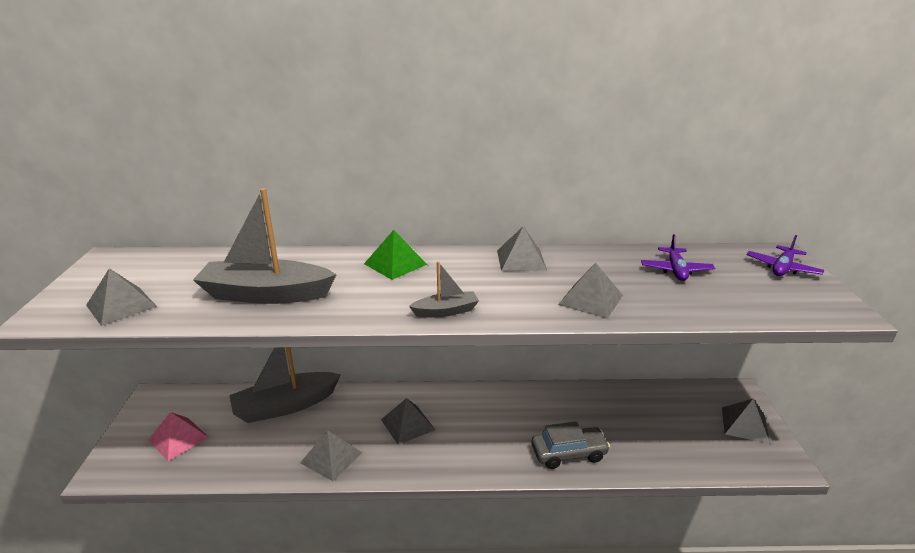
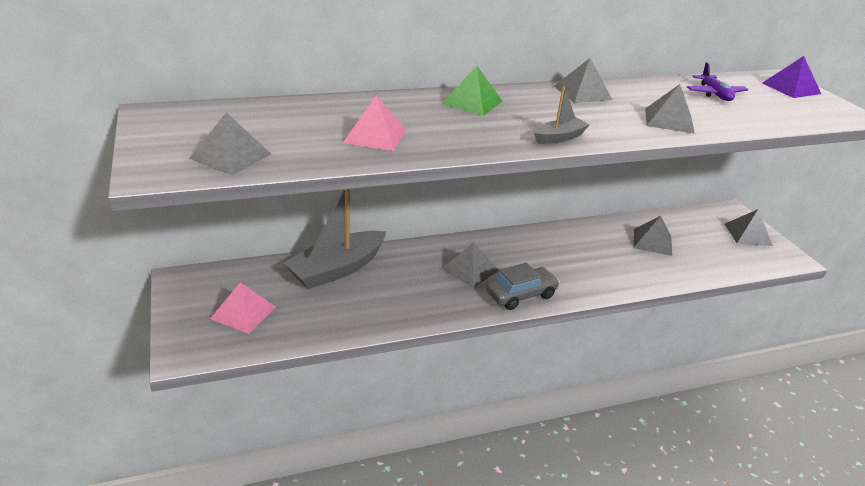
camera: 20 degrees left, 5 degrees up
grey boat [193,188,337,304] -> pink pyramid [343,95,406,151]
grey pyramid [300,430,363,481] -> grey pyramid moved to [633,216,672,256]
grey car [532,421,610,469] -> grey car moved to [486,263,560,310]
purple plane [747,235,824,276] -> purple pyramid [762,56,821,98]

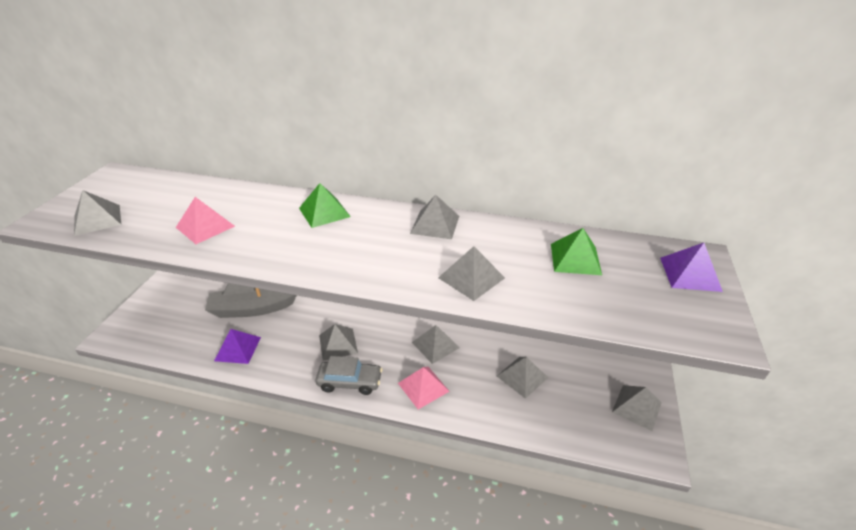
camera: 35 degrees right, 5 degrees up
pink pyramid [210,282,276,334] -> pink pyramid moved to [398,367,450,409]
grey boat [534,86,589,144] -> none
purple plane [687,62,748,101] -> green pyramid [551,228,602,275]
none -> purple pyramid [214,329,261,364]
none -> grey pyramid [412,325,460,364]

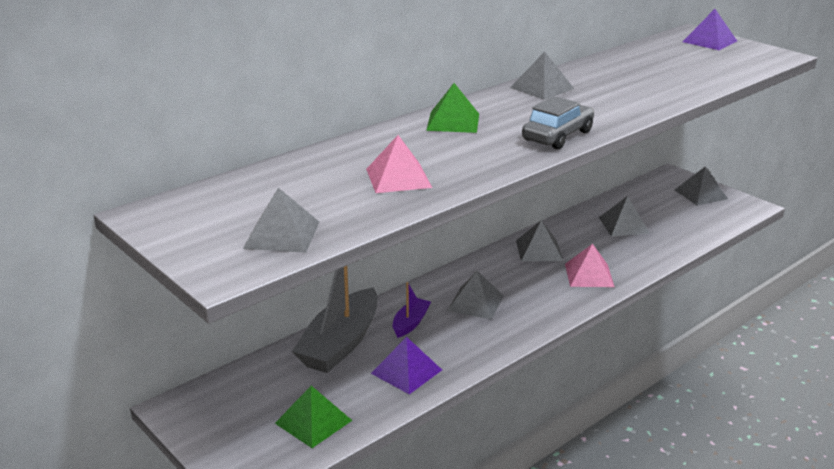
camera: 55 degrees left, 10 degrees down
grey car [316,356,382,395] -> grey car moved to [522,96,594,149]
grey pyramid [438,246,505,301] -> none
green pyramid [551,228,602,275] -> green pyramid moved to [275,386,352,448]
none -> purple boat [393,282,431,338]

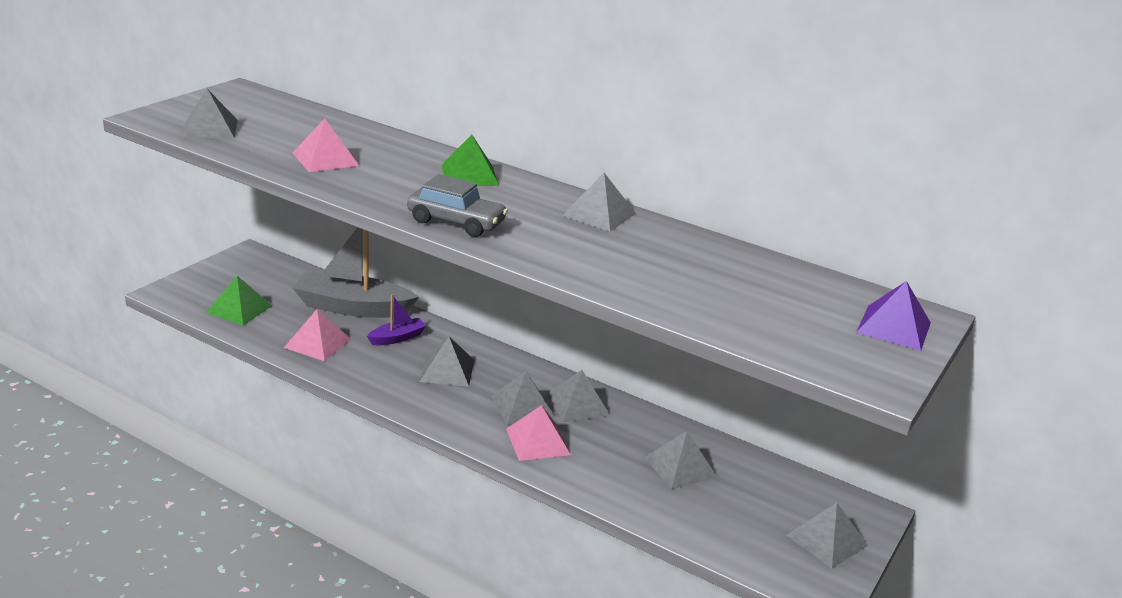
camera: 70 degrees right, 0 degrees up
purple pyramid [371,337,442,394] -> pink pyramid [284,309,351,361]
purple boat [393,282,431,338] -> purple boat turned 45 degrees counterclockwise [367,294,427,345]
none -> grey pyramid [491,371,555,425]

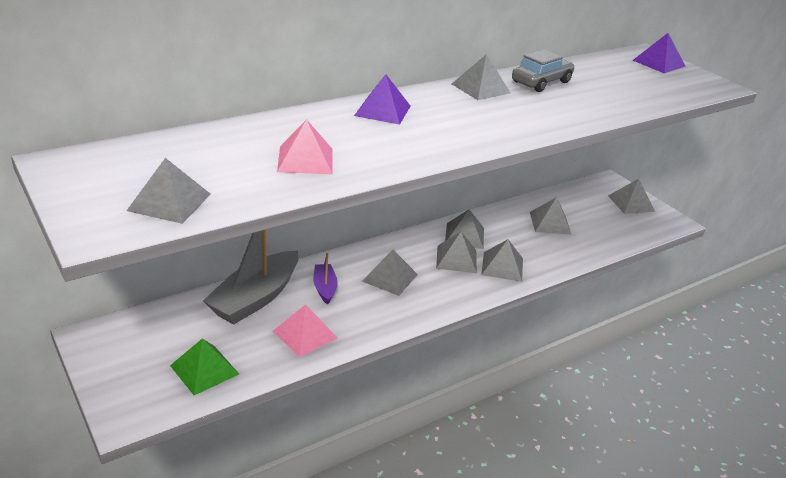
camera: 65 degrees left, 5 degrees up
grey car [407,174,508,237] -> grey car moved to [512,49,575,92]
green pyramid [441,135,499,186] -> purple pyramid [354,74,411,125]
pink pyramid [506,405,571,461] -> grey pyramid [481,239,523,282]

